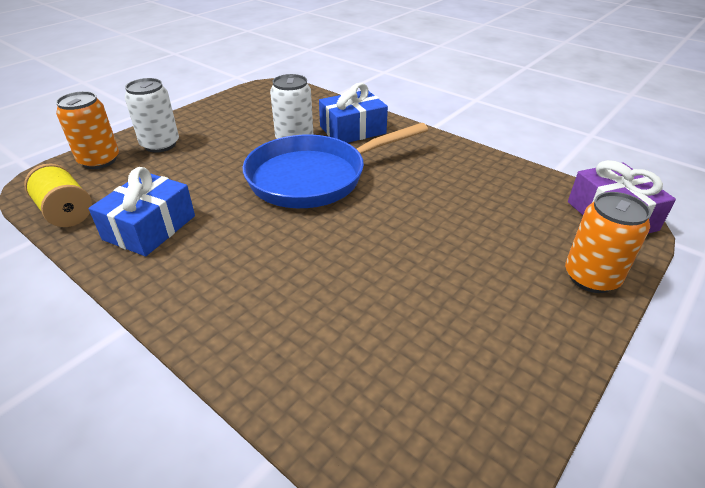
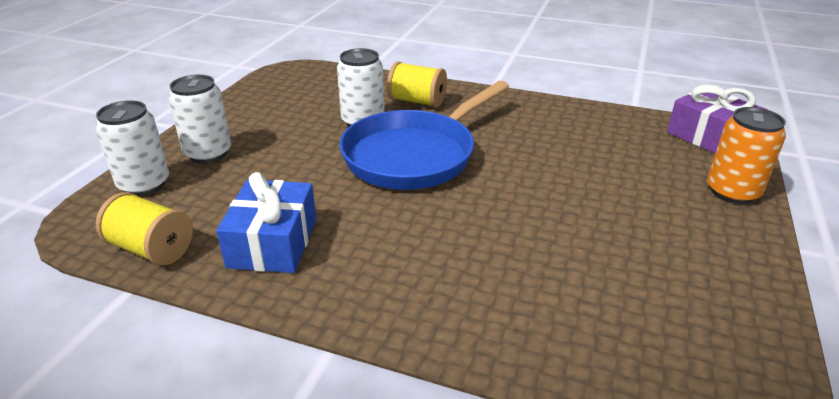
camera: 20 degrees left, 5 degrees down
orange can [56,91,119,169] -> white can [95,100,169,196]
blue gift [319,83,388,143] -> yellow spool [387,61,447,108]

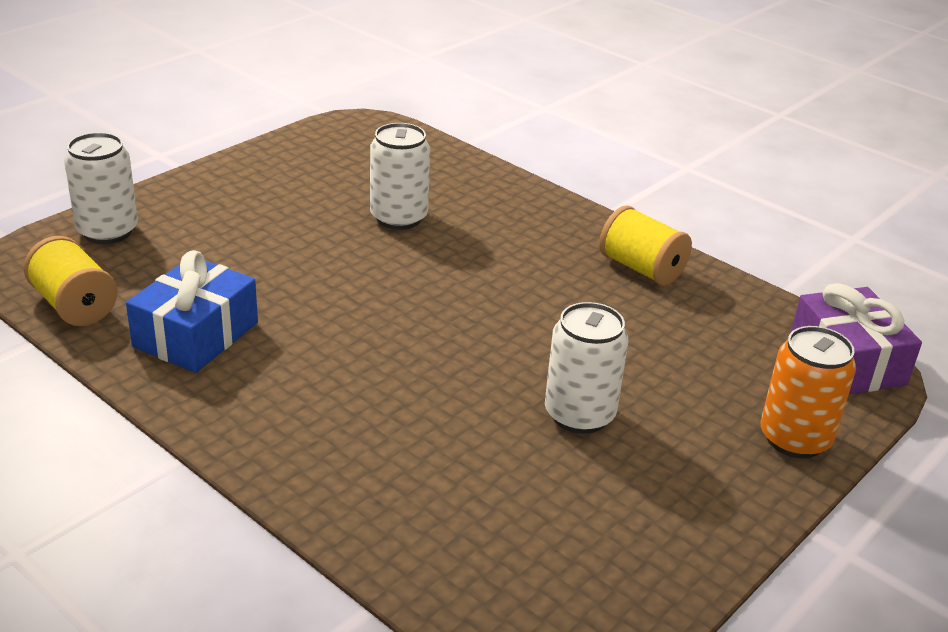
camera: 20 degrees right, 0 degrees up
white can [168,75,231,163] -> white can moved to [545,302,628,434]
blue pan [339,81,509,190] -> none
yellow spool [387,61,447,108] -> yellow spool moved to [599,205,692,286]

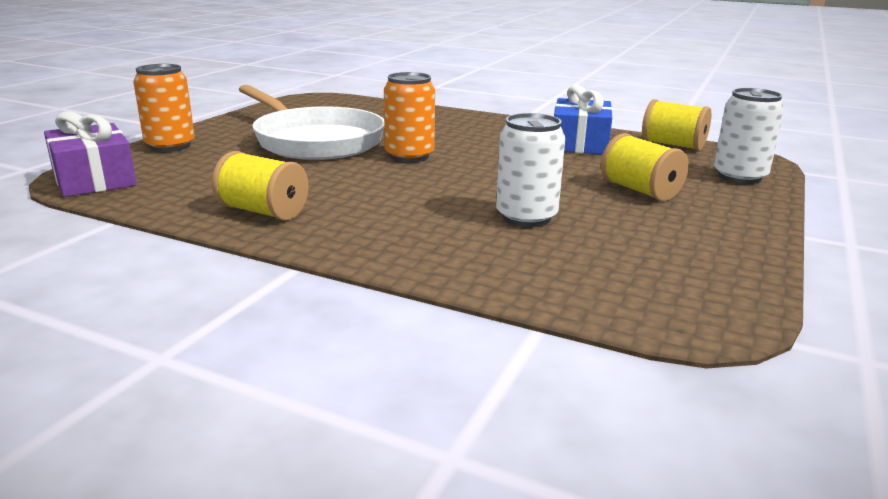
camera: 165 degrees right, 10 degrees down
white can [545,302,628,434] -> white pan [238,85,384,160]
none -> orange can [384,72,435,162]
none -> yellow spool [601,133,689,201]

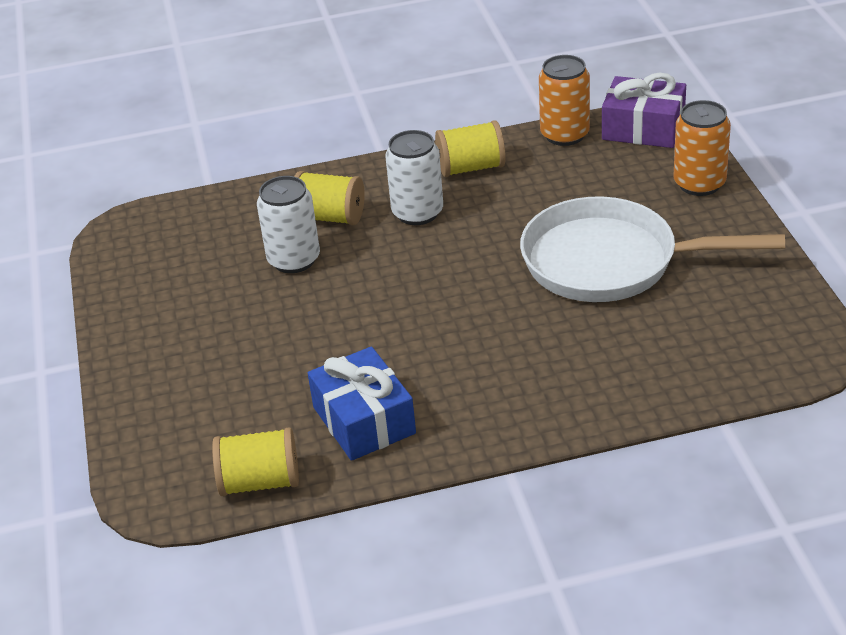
camera: 145 degrees right, 15 degrees up
orange can [384,72,435,162] -> orange can moved to [539,55,590,146]
yellow spool [601,133,689,201] -> yellow spool moved to [294,171,365,225]
white can [714,88,784,184] -> white can moved to [385,130,443,225]

